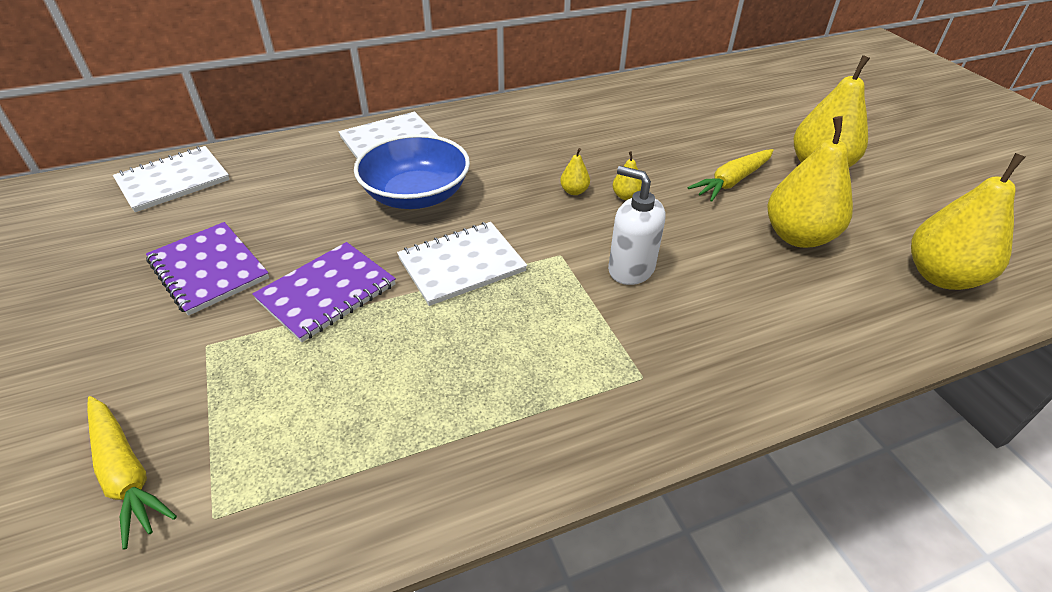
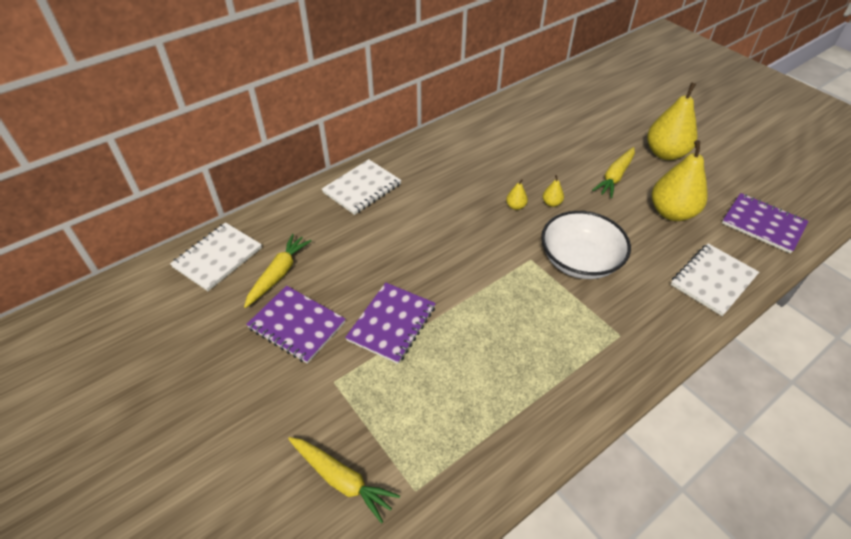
camera: 15 degrees left, 5 degrees up
blue bowl [354,134,470,209] -> none
white notebook [397,222,527,306] -> white notebook moved to [671,244,759,316]
white soap dispenser [608,166,665,285] -> white bowl [541,211,631,279]
yellow pear [911,153,1025,290] -> purple notebook [722,193,809,254]
none -> yellow carrot [244,234,312,308]

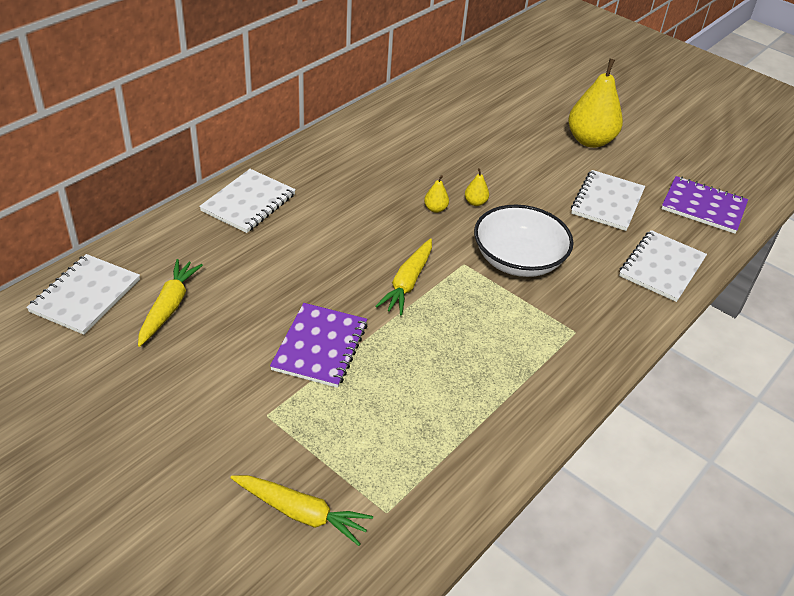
camera: 15 degrees left, 5 degrees down
purple notebook [246,286,346,364] -> none
yellow carrot [592,147,635,198] -> yellow carrot moved to [376,238,432,315]
yellow pear [652,140,708,221] -> white notebook [571,170,645,231]

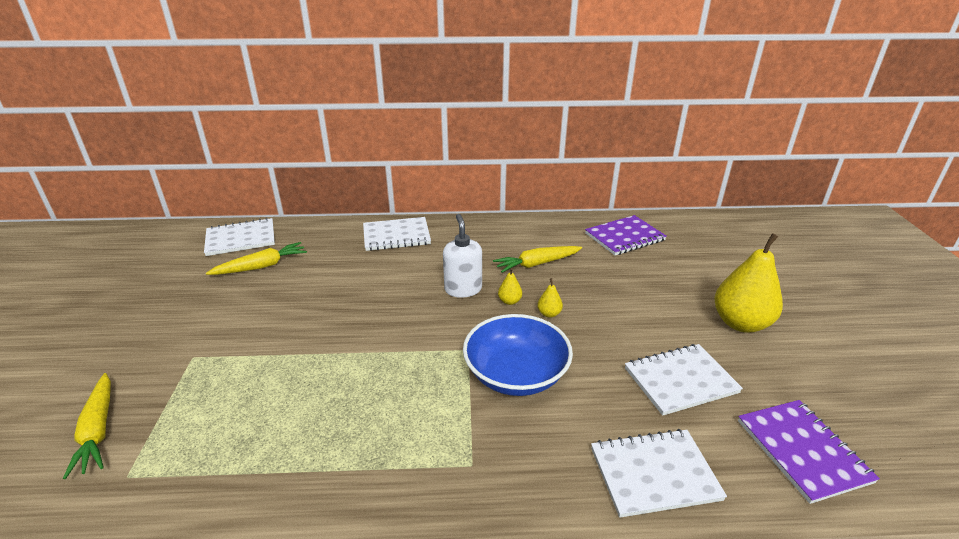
camera: 50 degrees right, 10 degrees down
purple notebook [270,303,368,388] -> purple notebook moved to [585,215,667,255]
yellow carrot [376,238,432,315] -> yellow carrot moved to [493,246,582,273]
white bowl [474,205,574,277] -> blue bowl [463,314,573,396]
none -> white soap dispenser [443,214,482,298]

